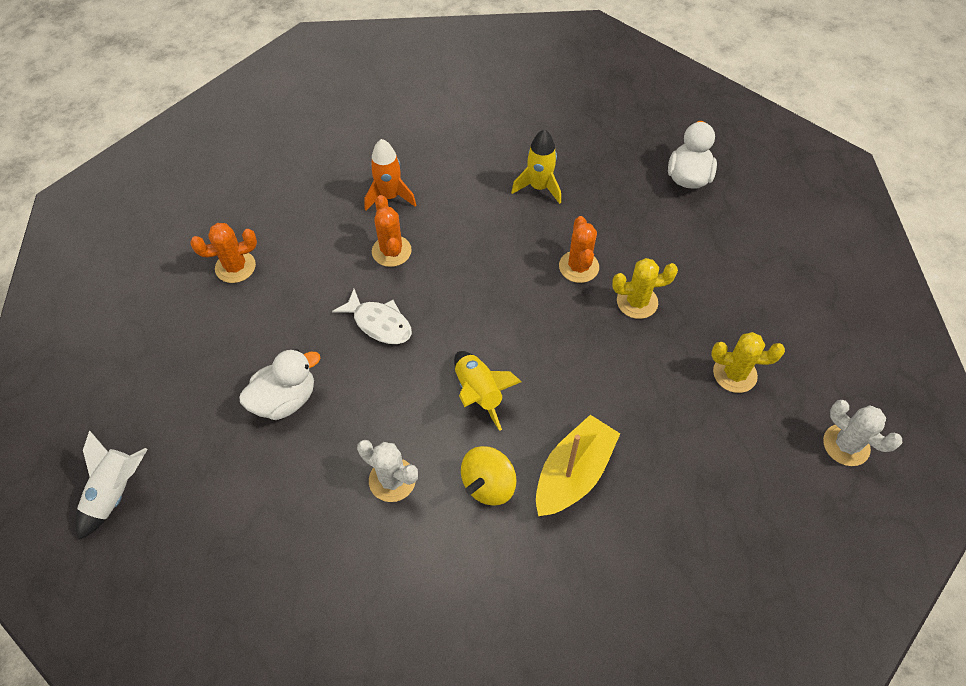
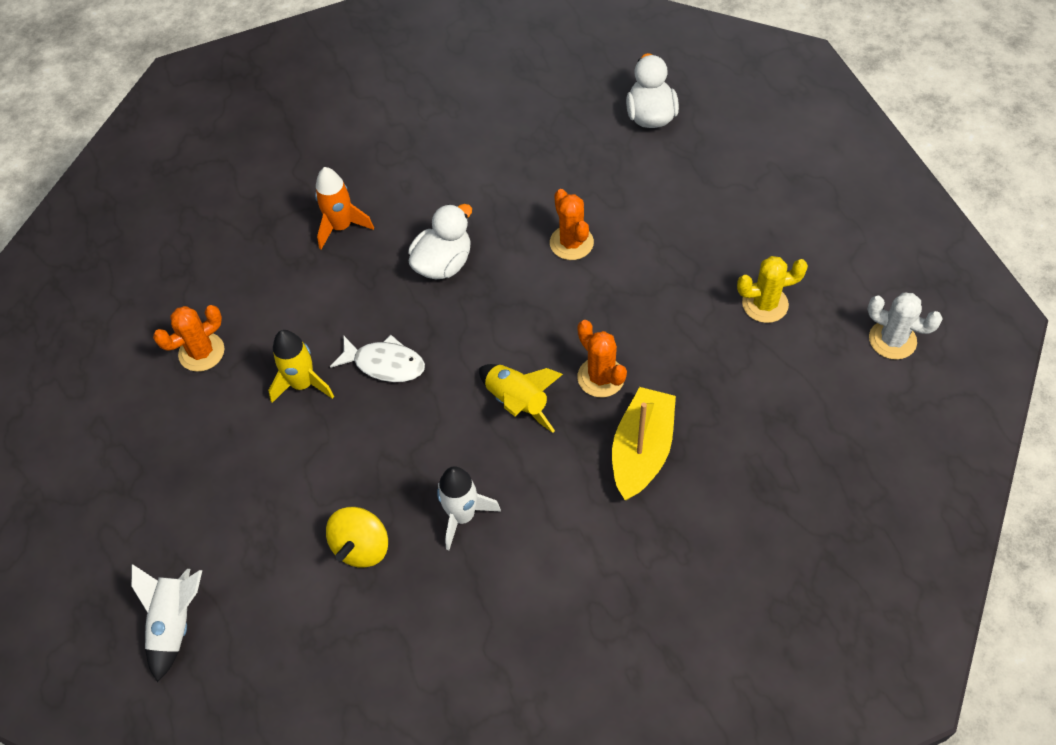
camera: 15 degrees left, 0 degrees up
white duck [239,349,320,420] -> white duck moved to [408,204,472,279]
white cactus [357,440,418,502] -> white rocket [437,466,501,550]
orange cactus [372,195,412,267] -> orange cactus moved to [577,320,627,397]
yellow spinning top [461,446,517,506] -> yellow spinning top moved to [326,507,388,568]
yellow rocket [511,129,561,204] -> yellow rocket moved to [268,330,334,403]
yellow cactus [612,258,678,319] -> none

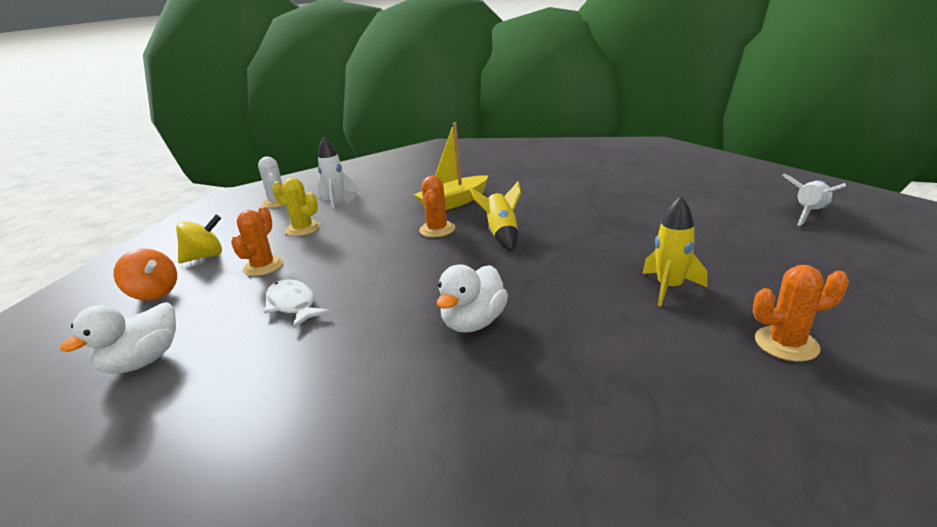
camera: 145 degrees left, 30 degrees down
orange rocket [315,167,374,249] -> none
yellow spinning top [326,507,388,568] -> yellow spinning top moved to [176,214,222,263]
white fish [330,335,425,382] -> white fish moved to [264,279,331,329]
white duck [408,204,472,279] -> white duck turned 45 degrees counterclockwise [436,264,508,333]
white rocket [437,466,501,550] -> white rocket moved to [317,137,359,209]
orange cactus [550,189,594,260] -> orange cactus moved to [231,206,283,276]
none -> orange spinning top [114,248,177,300]

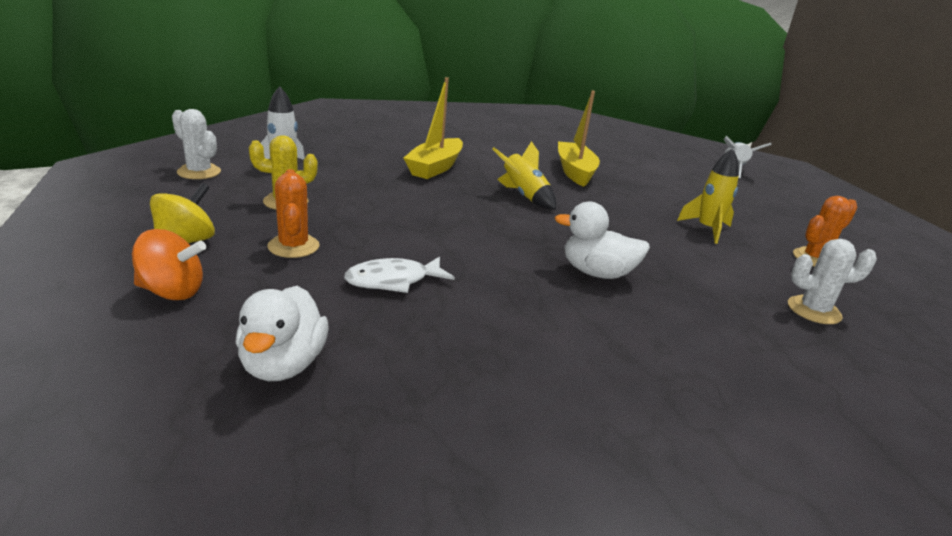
camera: 35 degrees left, 0 degrees up
white fish [264,279,331,329] -> white fish turned 45 degrees counterclockwise [344,257,455,293]
orange cactus [419,176,455,237] -> none
white duck [436,264,508,333] -> white duck turned 105 degrees clockwise [554,201,650,279]
none -> yellow boat [558,91,600,187]
none -> white cactus [788,239,877,324]

